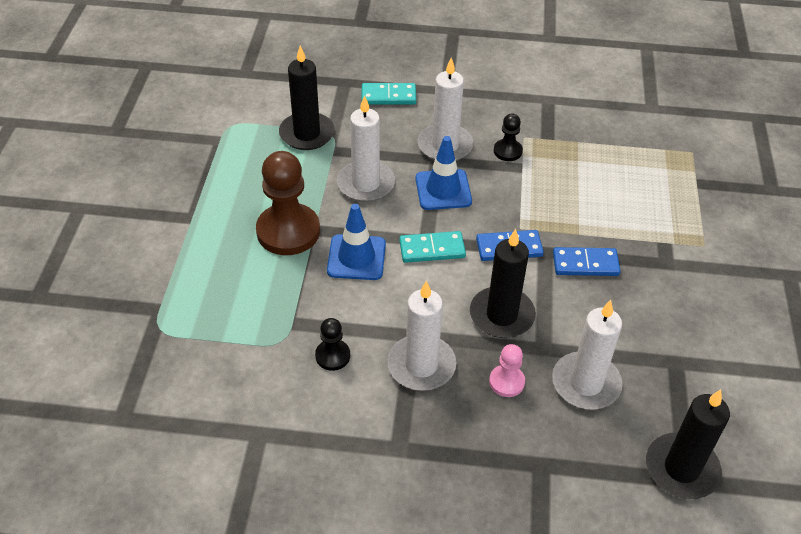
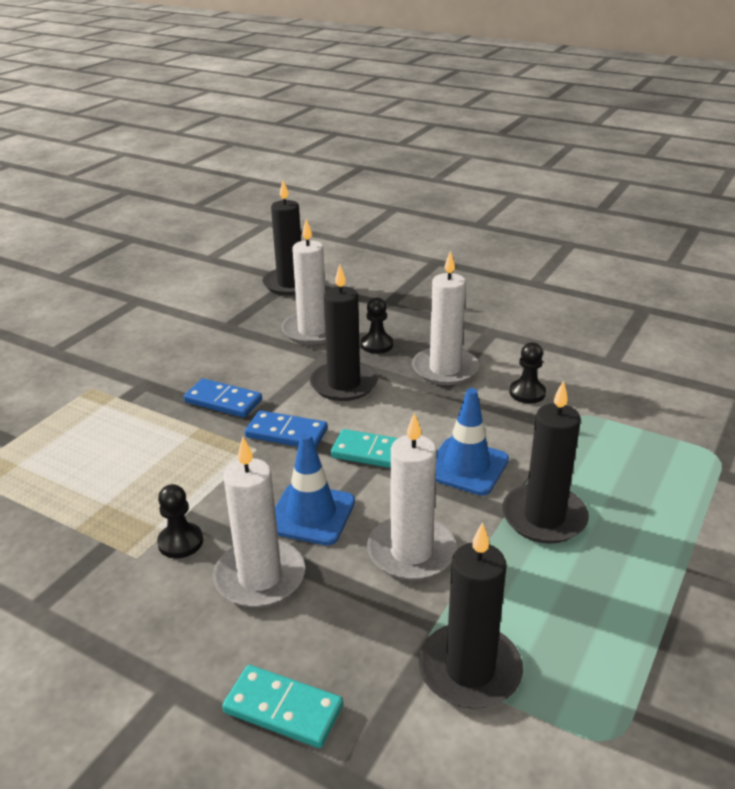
camera: 155 degrees left, 15 degrees down
brown pawn [256,151,320,255] -> black candle [502,380,589,544]
pink pawn [489,344,525,397] -> black pawn [361,297,393,354]

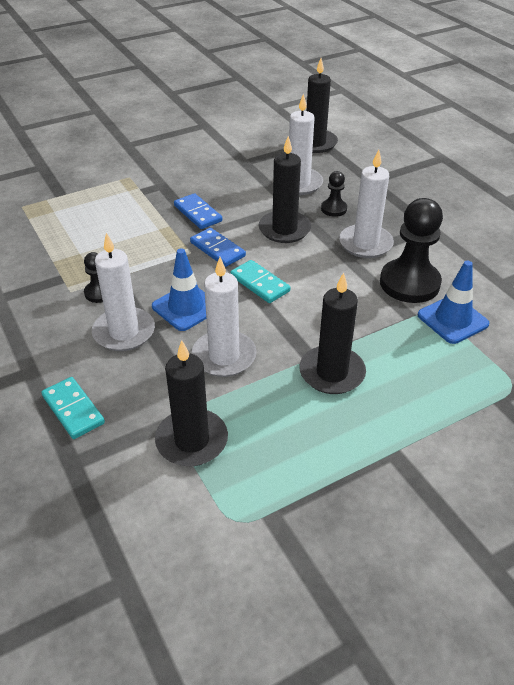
camera: 30 degrees right, 10 degrees up
blue traffic cone [436,388,509,496] -> blue traffic cone moved to [418,261,489,344]
black pawn [509,343,546,403] -> black pawn [380,198,443,303], size x2.02

